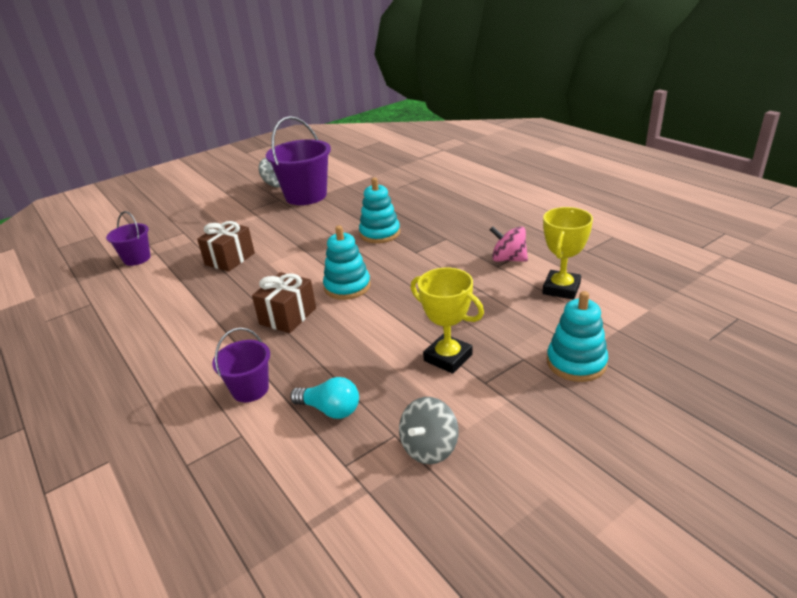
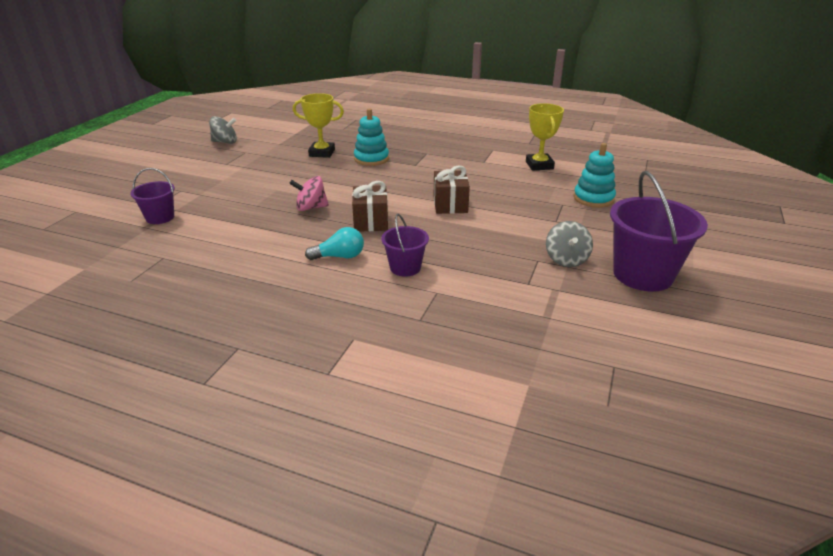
camera: 35 degrees left, 0 degrees up
brown gift [197,221,255,272] -> brown gift moved to [434,165,470,214]
purple bucket [266,116,331,205] -> purple bucket moved to [610,171,708,292]
turquoise light bulb [290,377,359,419] -> turquoise light bulb moved to [305,227,364,260]
turquoise stacking toy [323,225,371,300] -> none
yellow trophy [411,268,484,374] -> yellow trophy moved to [293,93,344,158]
pink spinning top [490,226,528,262] -> pink spinning top moved to [289,176,329,211]

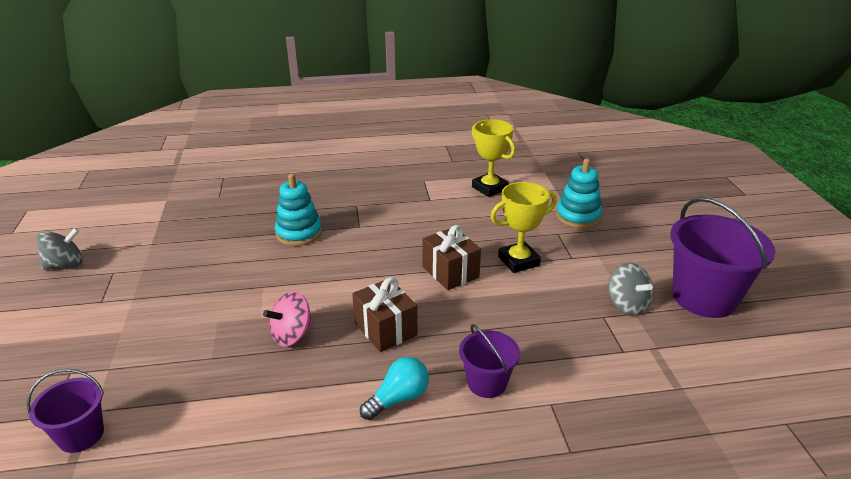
camera: 30 degrees left, 0 degrees up
yellow trophy [293,93,344,158] -> yellow trophy moved to [490,182,556,273]

